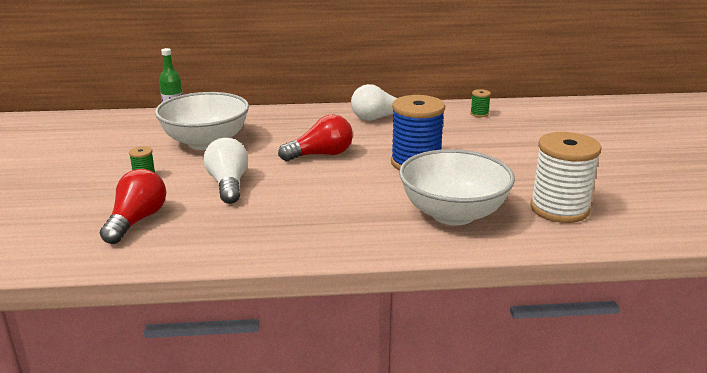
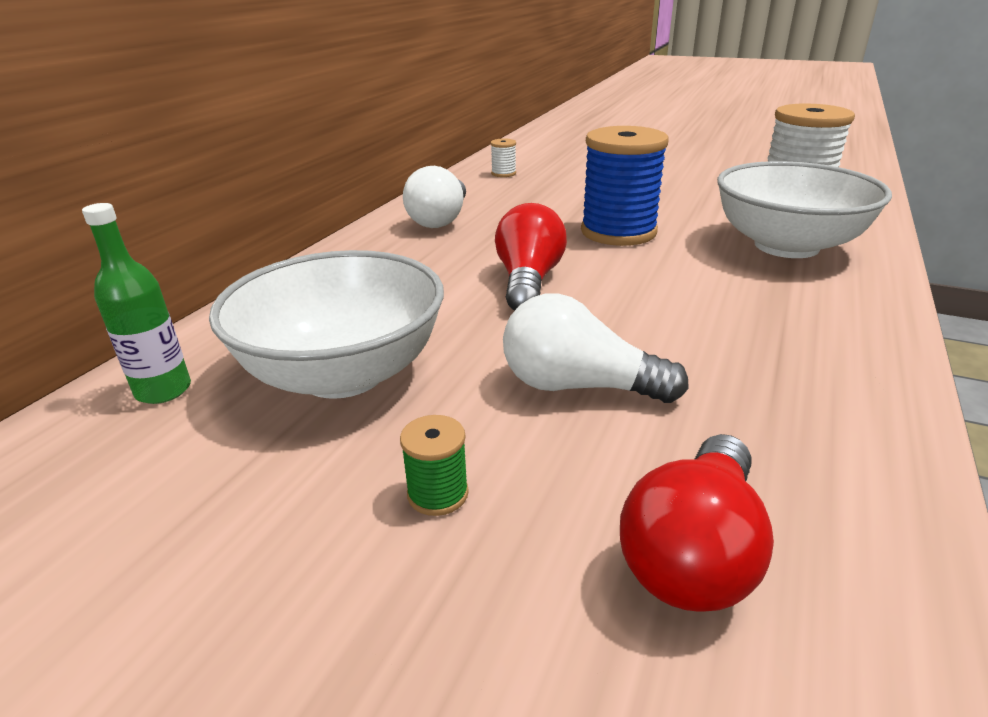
camera: 60 degrees left, 5 degrees up
red light bulb [100,169,166,244] -> red light bulb turned 105 degrees counterclockwise [620,434,774,612]
green spool [470,89,491,117] -> white spool [491,139,516,177]

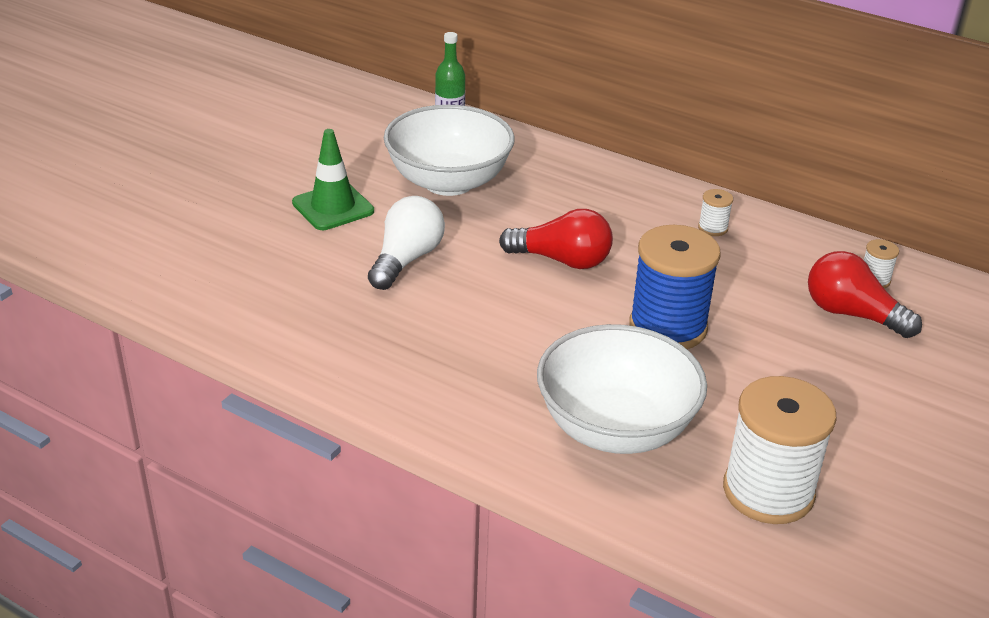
camera: 95 degrees right, 5 degrees up
green spool [400,415,469,516] -> green traffic cone [292,129,374,230]
white light bulb [403,166,466,228] -> white spool [698,189,733,236]
red light bulb [620,434,774,612] -> red light bulb moved to [808,251,922,338]

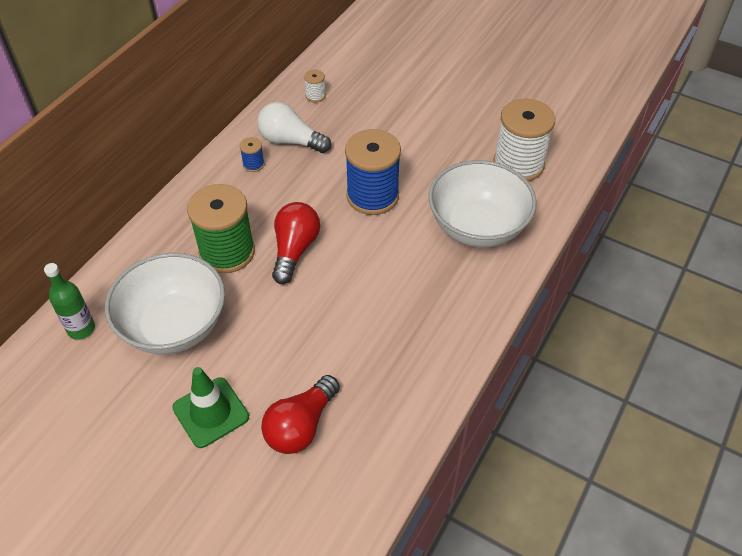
camera: 90 degrees left, 15 degrees up
white light bulb [368,196,445,290] -> white light bulb moved to [257,102,331,153]
white spool [698,189,733,236] -> blue spool [239,137,265,172]
red light bulb [808,251,922,338] -> red light bulb moved to [261,375,340,454]
none -> green spool [187,184,255,273]

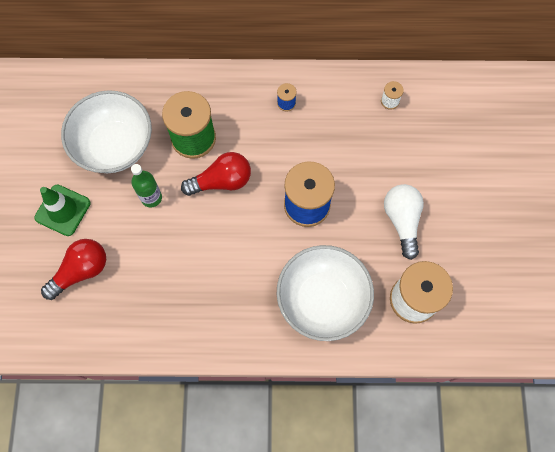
camera: 60 degrees right, 20 degrees up
green bottle [44,263,95,340] -> green bottle moved to [131,164,162,208]
white light bulb [257,102,331,153] -> white light bulb moved to [384,184,424,260]
red light bulb [261,375,340,454] -> red light bulb turned 135 degrees clockwise [41,239,106,300]

